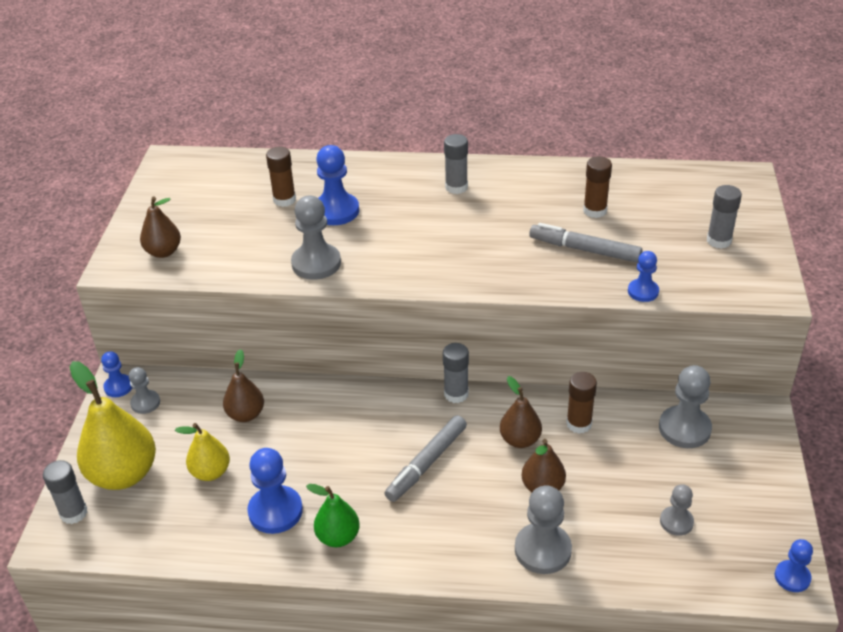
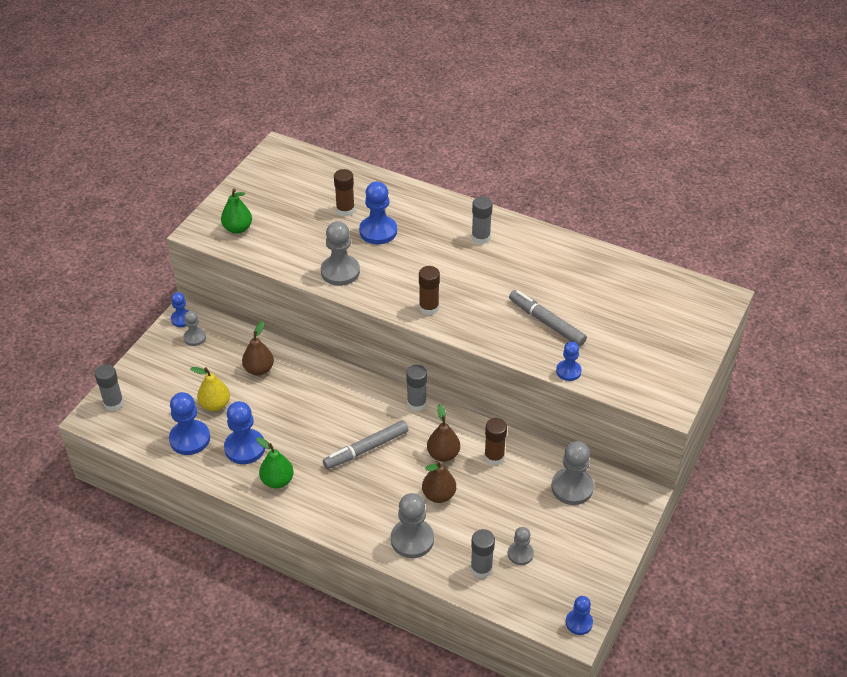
camera: 20 degrees right, 5 degrees up
yellow pear [70,361,156,490] -> none
brown pear [140,197,181,258] -> green pear [221,188,252,234]
brown glue stick [583,156,612,218] -> brown glue stick moved to [419,266,440,315]
grey glue stick [707,185,742,249] -> grey glue stick moved to [470,529,495,578]
none -> blue pawn [169,392,210,455]

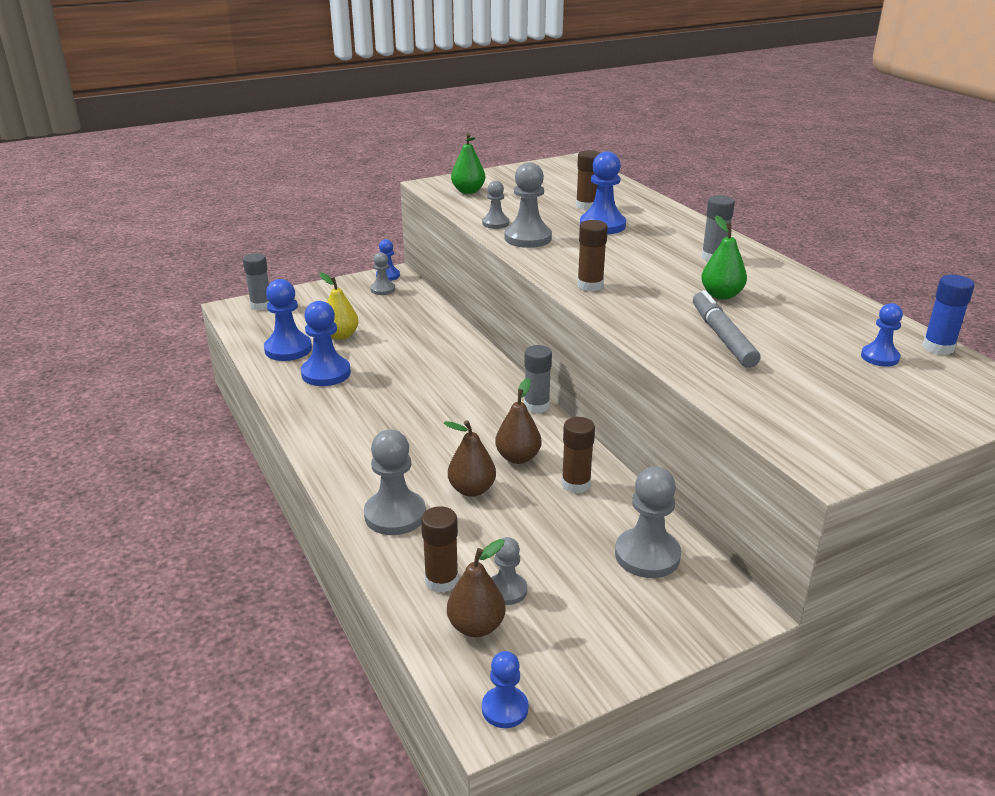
camera: 35 degrees right, 15 degrees down
brown pear [242,321,274,376] -> brown pear moved to [447,539,505,637]
green pear [256,437,294,488] -> green pear moved to [701,215,747,300]
grey marker [323,420,409,469] -> none
grey glue stick [470,529,495,578] -> brown glue stick [421,506,459,593]
blue pawn [556,342,582,381] -> blue pawn moved to [861,303,903,367]
none -> grey pawn [482,181,509,229]
none -> blue glue stick [922,275,974,355]

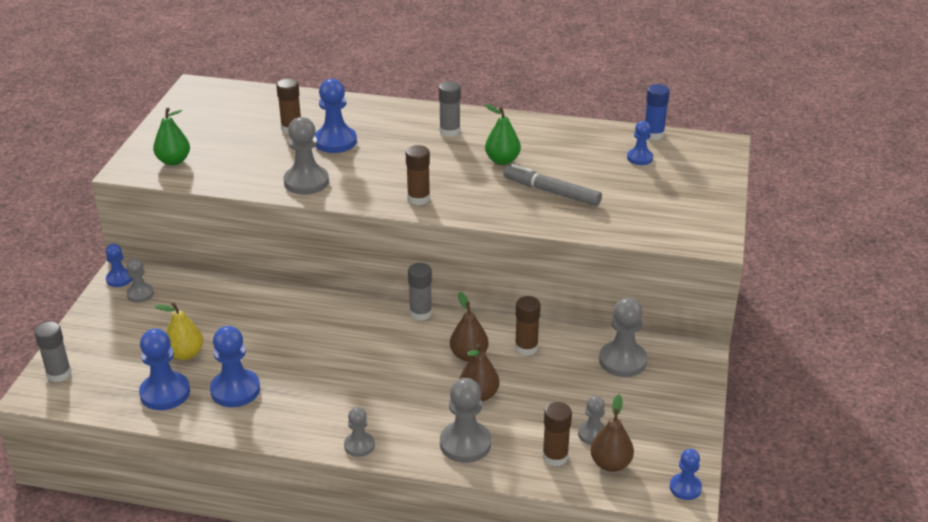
camera: 50 degrees left, 5 degrees up
grey pawn [482,181,509,229] -> grey pawn moved to [344,407,375,457]

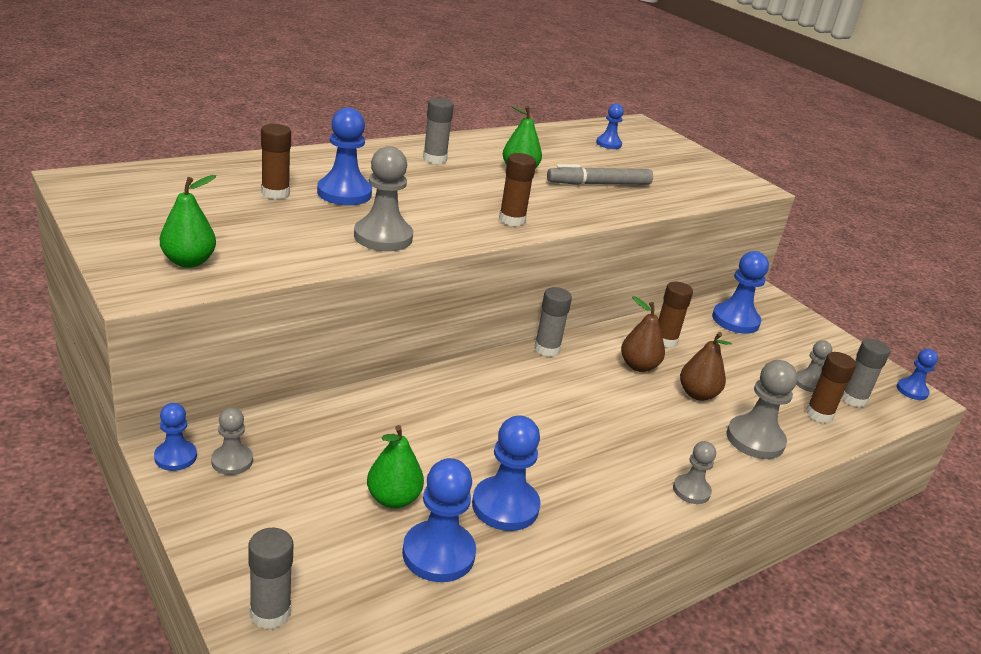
camera: 50 degrees left, 5 degrees down
yellow pear [154,303,203,360] -> green pear [367,425,424,508]
brown pear [591,394,634,472] -> grey glue stick [842,339,890,407]
grey pawn [599,298,647,377] -> blue pawn [712,251,769,334]
blue glue stick [645,84,670,140] -> none

